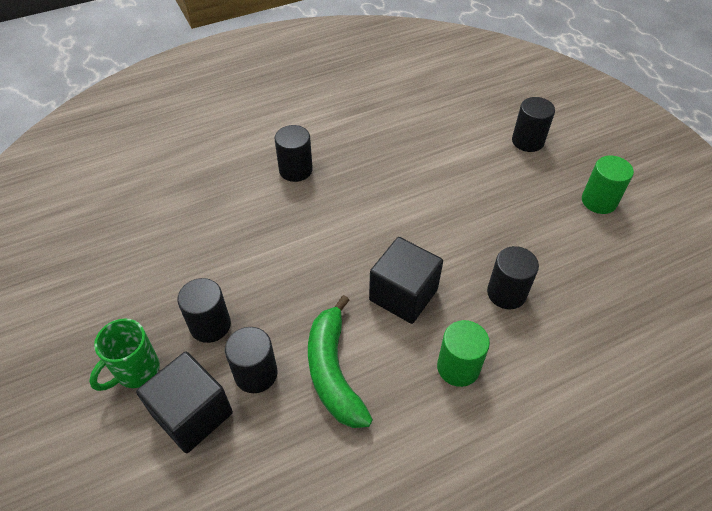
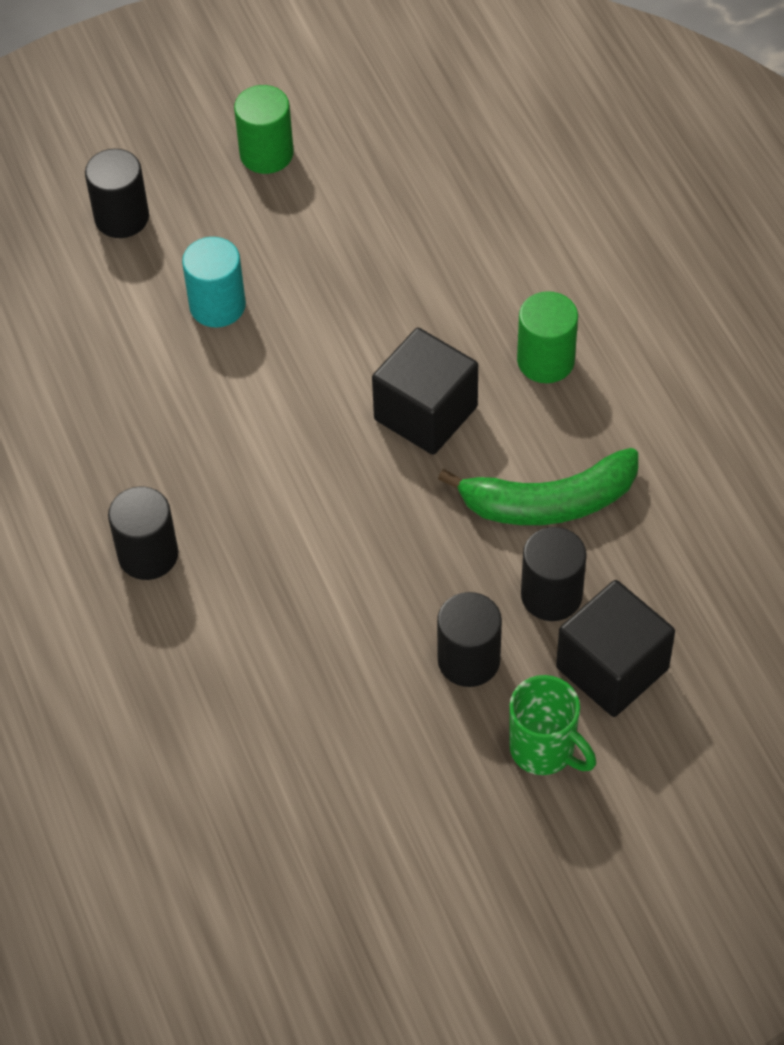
camera: 85 degrees left, 5 degrees up
black cylinder [487,246,539,309] -> none
none -> turquoise cylinder [182,237,246,328]

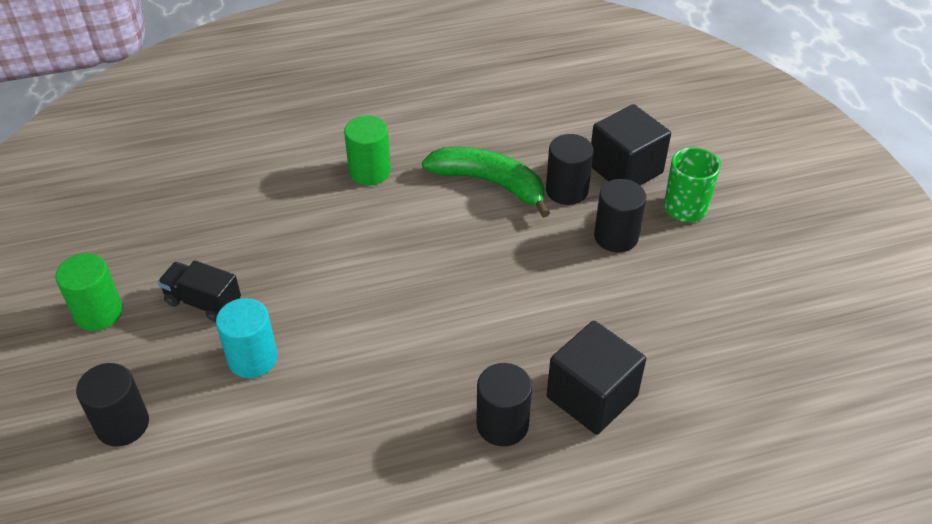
camera: 85 degrees left, 10 degrees down
black cube [372,328,478,455] -> black cube moved to [547,321,646,435]
green banana [438,448,638,525] -> green banana turned 60 degrees counterclockwise [422,147,550,218]
none -> black truck [158,260,241,322]

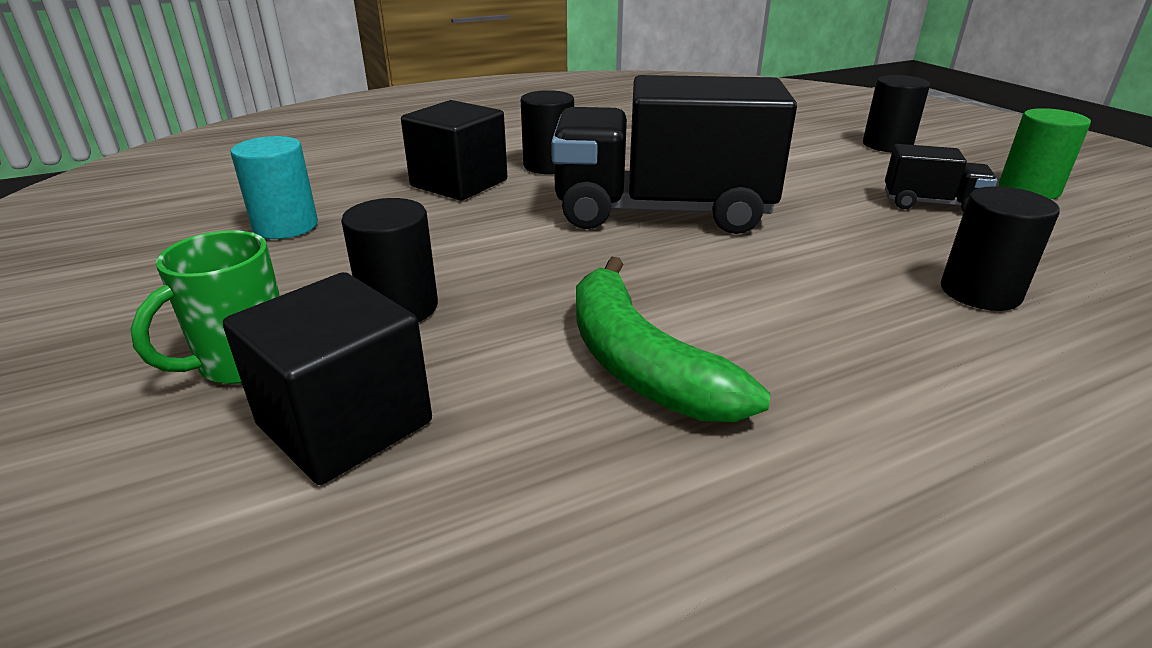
camera: 170 degrees right, 15 degrees down
turquoise cylinder [216,298,278,378] -> turquoise cylinder moved to [231,136,318,239]
green cylinder [344,116,391,185] -> none
green banana [422,147,550,218] -> green banana turned 45 degrees clockwise [576,257,770,422]
black cylinder [546,134,594,205] -> black cylinder moved to [941,186,1060,311]
none -> black truck [551,75,797,234]

